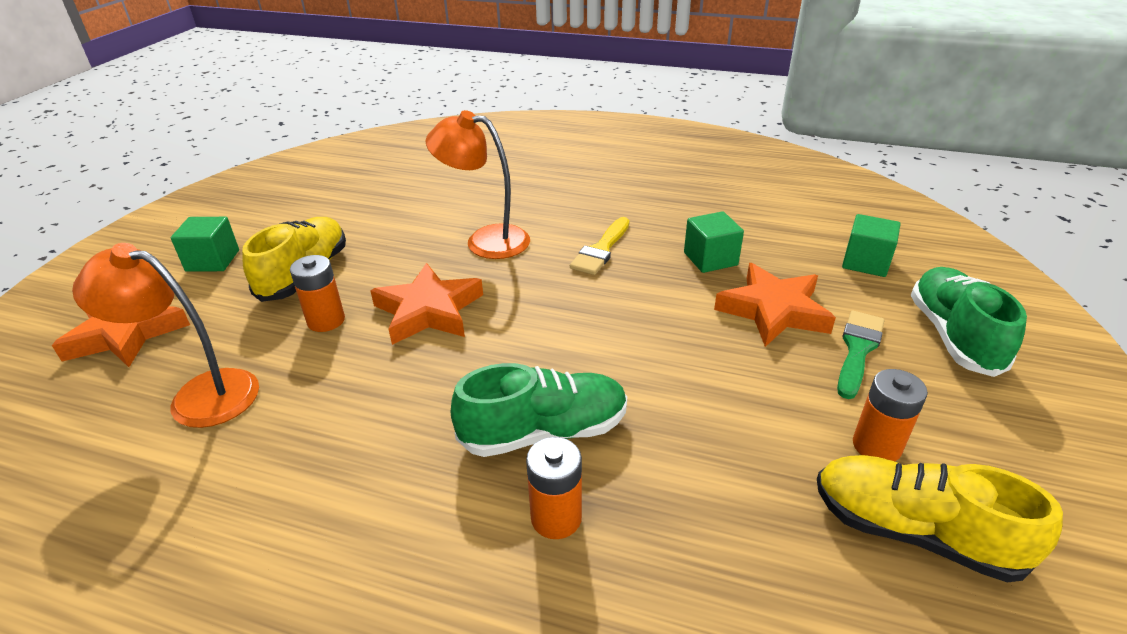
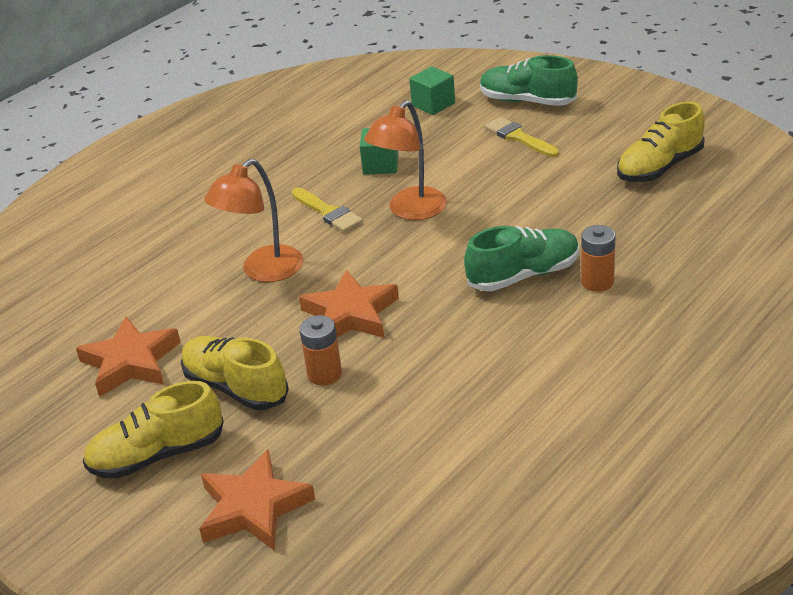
camera: 65 degrees left, 0 degrees up
orange lamp [72,243,259,428] -> orange lamp moved to [364,100,447,220]
green cube [171,217,239,272] -> yellow shoe [83,381,223,479]
green shoe [450,363,627,457] -> green shoe turned 60 degrees clockwise [464,226,579,291]
orange star [714,263,836,347] -> orange star moved to [76,316,181,397]
green brush [837,311,884,399] -> yellow brush [485,117,559,157]
orange battery [853,369,928,461] -> none

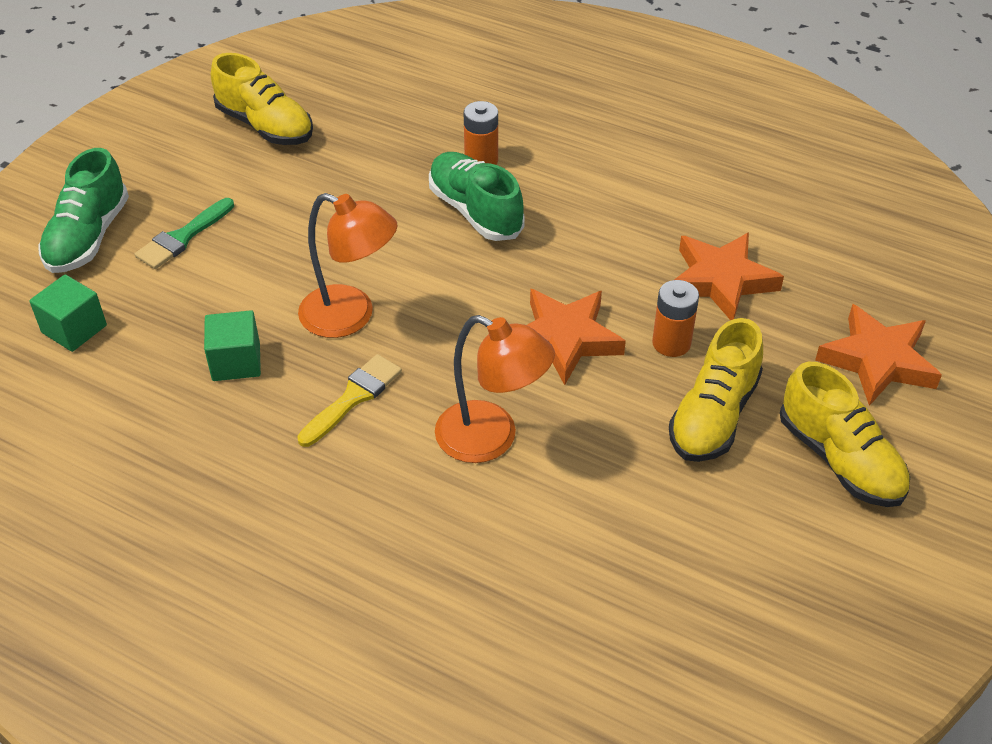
camera: 105 degrees left, 10 degrees up
orange star [76,316,181,397] -> orange star moved to [674,233,784,320]
yellow brush [485,117,559,157] -> green brush [135,198,234,269]

